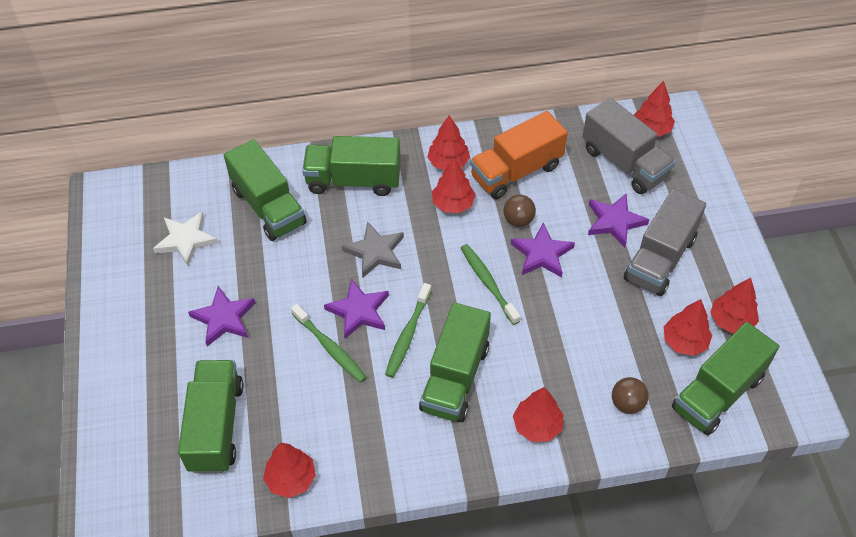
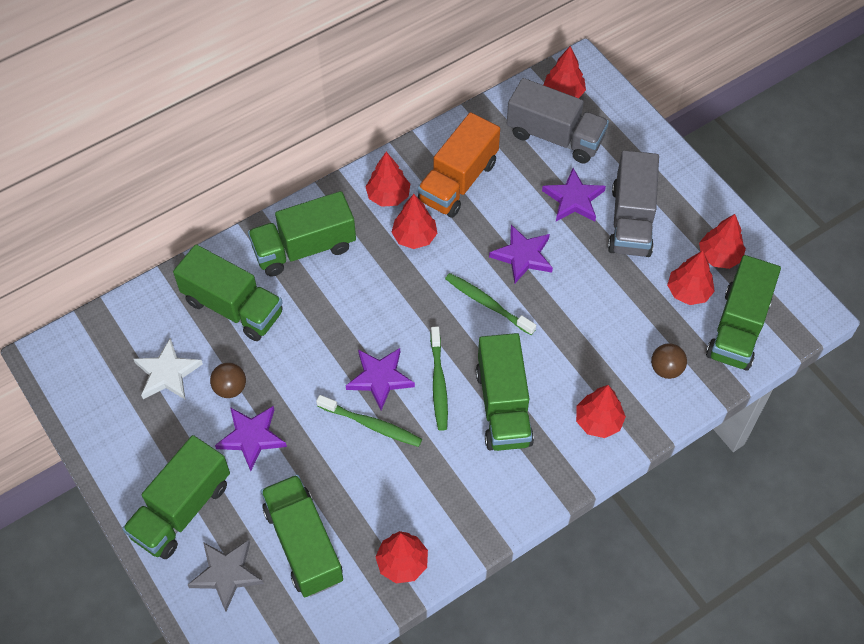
camera: 25 degrees left, 5 degrees up
grey star [342,221,404,277] -> grey star moved to [188,540,264,612]
brown ball [504,195,536,227] -> brown ball moved to [210,363,246,398]
none -> green truck [122,435,230,559]

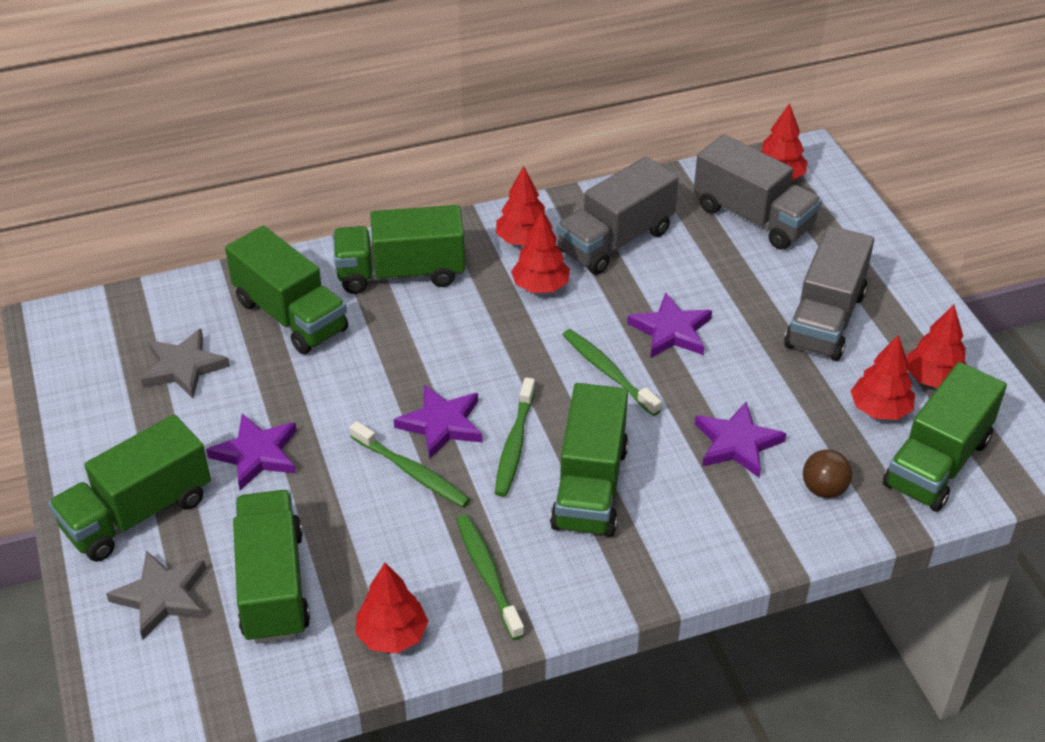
camera: 15 degrees right, 15 degrees down
white star [134,338,203,399] -> grey star [141,329,230,398]
brown ball [210,363,246,398] -> none
orange truck [418,112,500,218] -> grey truck [556,156,678,275]
purple star [542,168,606,221] -> purple star moved to [695,402,787,477]
red tree [576,385,626,438] -> none
none -> green toothbrush [456,514,525,640]

